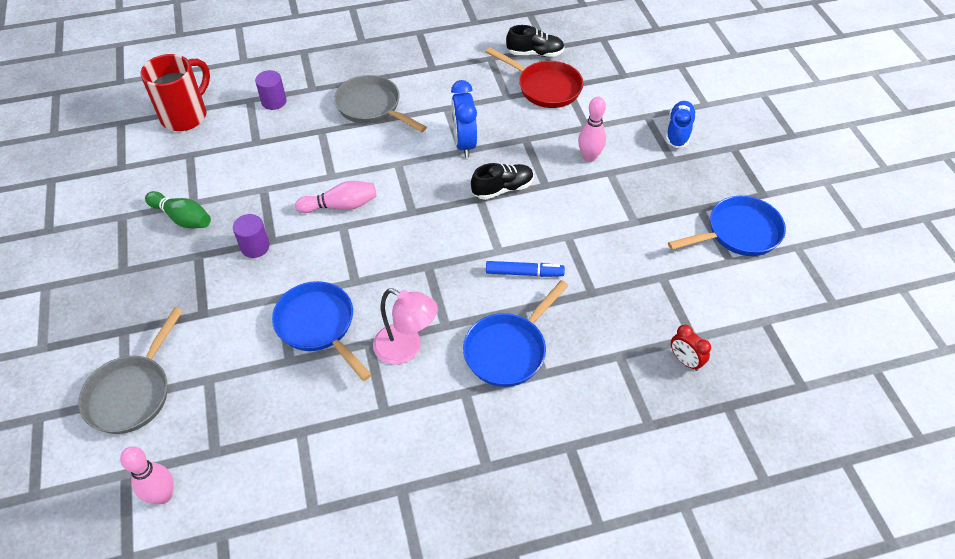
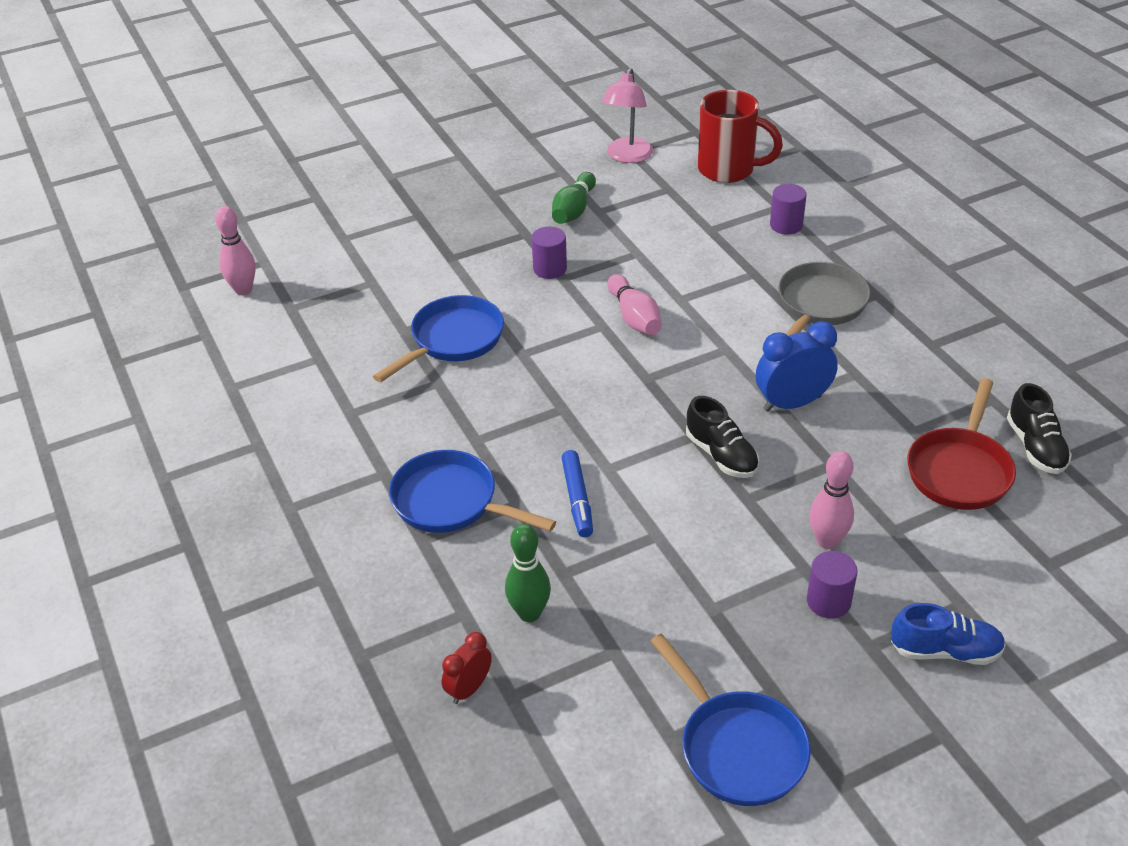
camera: 80 degrees right, 10 degrees down
grey pan [78,307,183,434] -> none
pink lamp [373,288,438,365] -> pink lamp moved to [602,68,653,163]
none -> green bowling pin [505,524,551,622]
none -> purple cylinder [807,551,858,618]

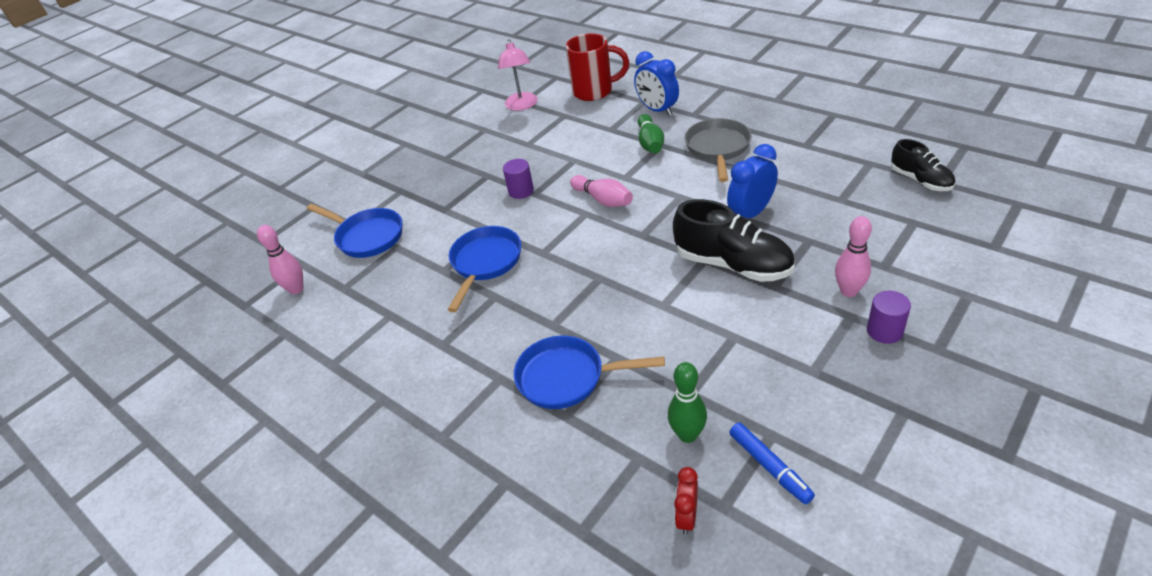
camera: 20 degrees left, 0 degrees up
green bowling pin [552,172,596,224] -> green bowling pin moved to [638,114,664,153]
blue marker [561,450,593,537] -> blue marker moved to [729,422,815,504]
blue pan [650,634,811,806] -> blue pan moved to [307,204,402,258]
black shoe [686,396,759,478] -> black shoe [673,199,795,282], size x1.66
purple cylinder [770,184,807,235] -> blue clock [634,51,679,116]
blue shoe [891,603,1006,665] -> none
red pan [907,378,1016,510] -> none

